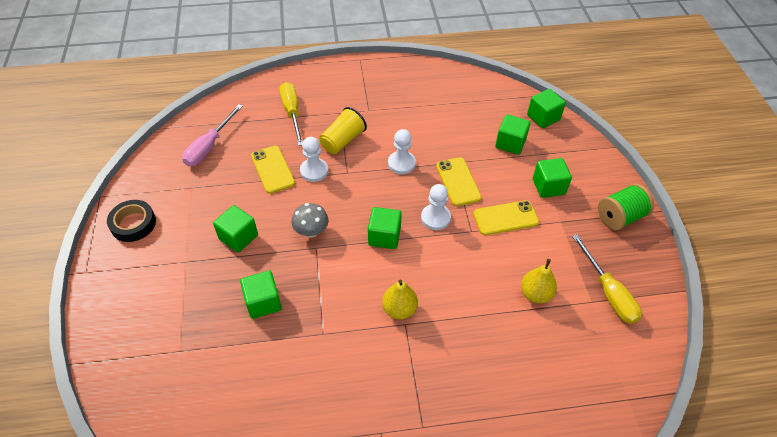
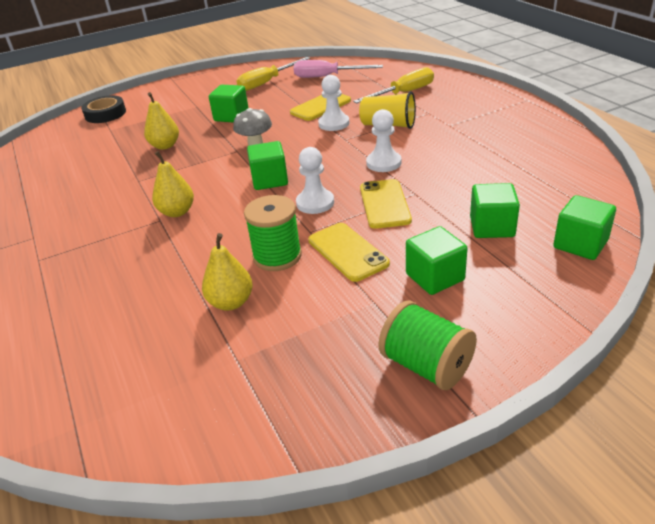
camera: 75 degrees right, 15 degrees down
black tape [107,200,156,242] -> black tape moved to [81,96,126,123]
green cube [240,271,282,319] -> yellow pear [144,92,179,150]
yellow phone [436,157,482,206] -> yellow phone turned 60 degrees counterclockwise [360,179,412,229]
yellow screwdriver [572,234,642,324] -> yellow screwdriver moved to [237,57,310,91]
none -> green spool [244,195,302,271]

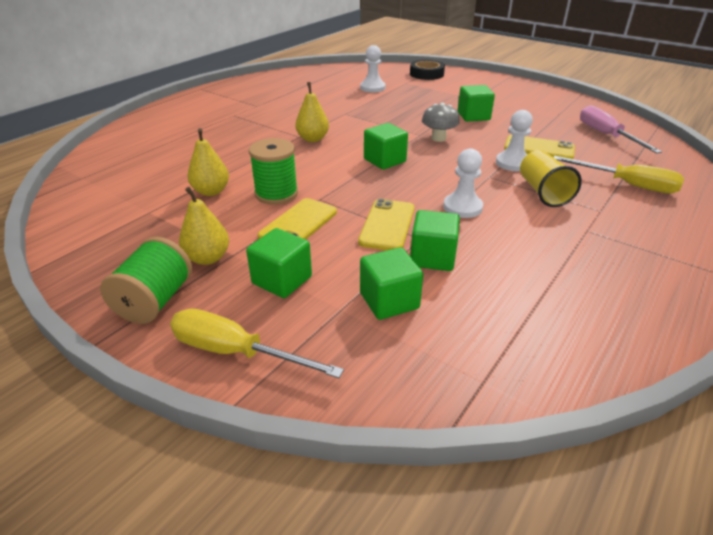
camera: 60 degrees right, 0 degrees up
yellow pear [144,92,179,150] -> yellow pear moved to [179,187,229,265]
yellow screwdriver [237,57,310,91] -> yellow screwdriver moved to [170,309,344,378]
white pawn [296,147,334,214] -> white pawn moved to [360,45,385,92]
yellow phone [360,179,412,229] -> yellow phone turned 45 degrees counterclockwise [358,199,415,250]
green cube [553,195,616,260] -> green cube moved to [410,210,460,271]

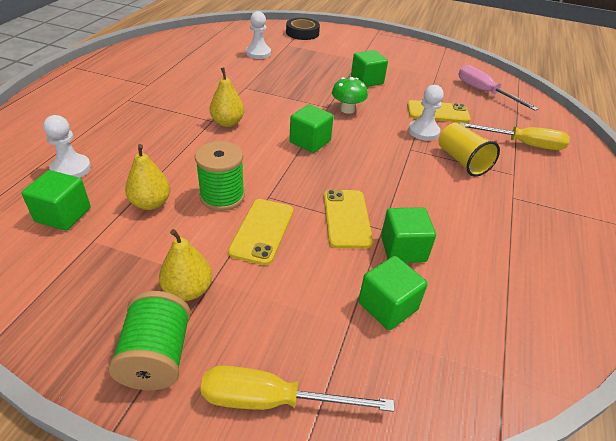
camera: 20 degrees left, 5 degrees up
green cube [246,228,312,298] -> green cube moved to [22,170,91,231]
grey mushroom [422,103,460,142] -> green mushroom [332,77,368,114]
white pawn [443,148,483,218] -> white pawn moved to [43,115,91,178]

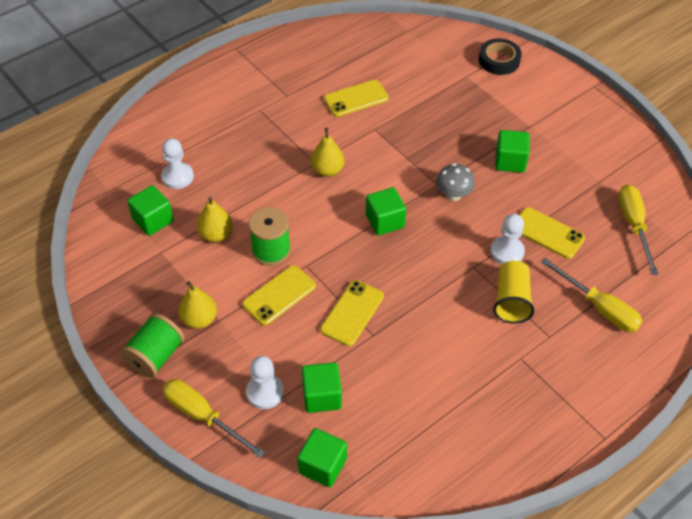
camera: 35 degrees right, 10 degrees up
white pawn [246,11,271,59] -> white pawn moved to [246,356,284,409]
green mushroom [332,77,368,114] -> grey mushroom [436,163,475,201]
green cube [381,207,436,263] -> green cube moved to [297,428,347,487]
pink screwdriver [458,65,539,111] -> yellow screwdriver [618,185,658,275]
none -> yellow phone [324,80,389,117]

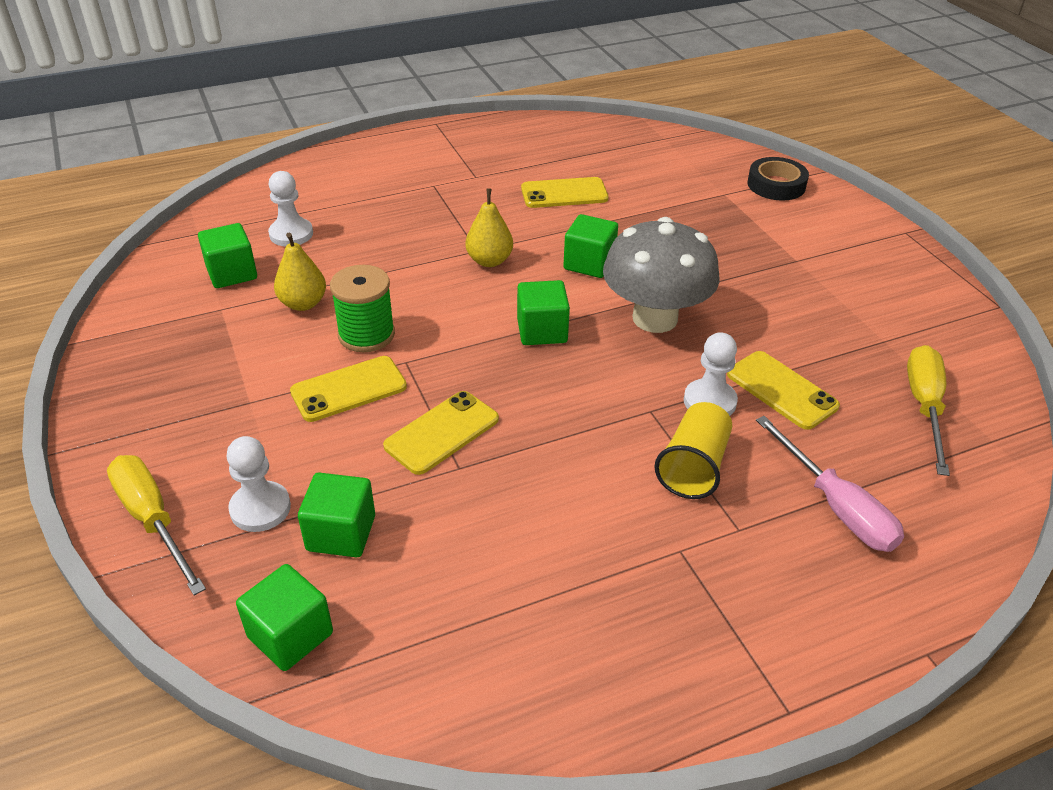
camera: 15 degrees right, 10 degrees down
green spool [120,313,184,378] -> none
yellow pear [178,281,217,329] -> none
grey mushroom [436,163,475,201] -> grey mushroom [603,217,719,333], size x1.96
green cube [495,130,529,173] -> green cube moved to [563,214,618,278]
yellow screwdriver [541,258,643,332] -> pink screwdriver [756,416,904,552]

